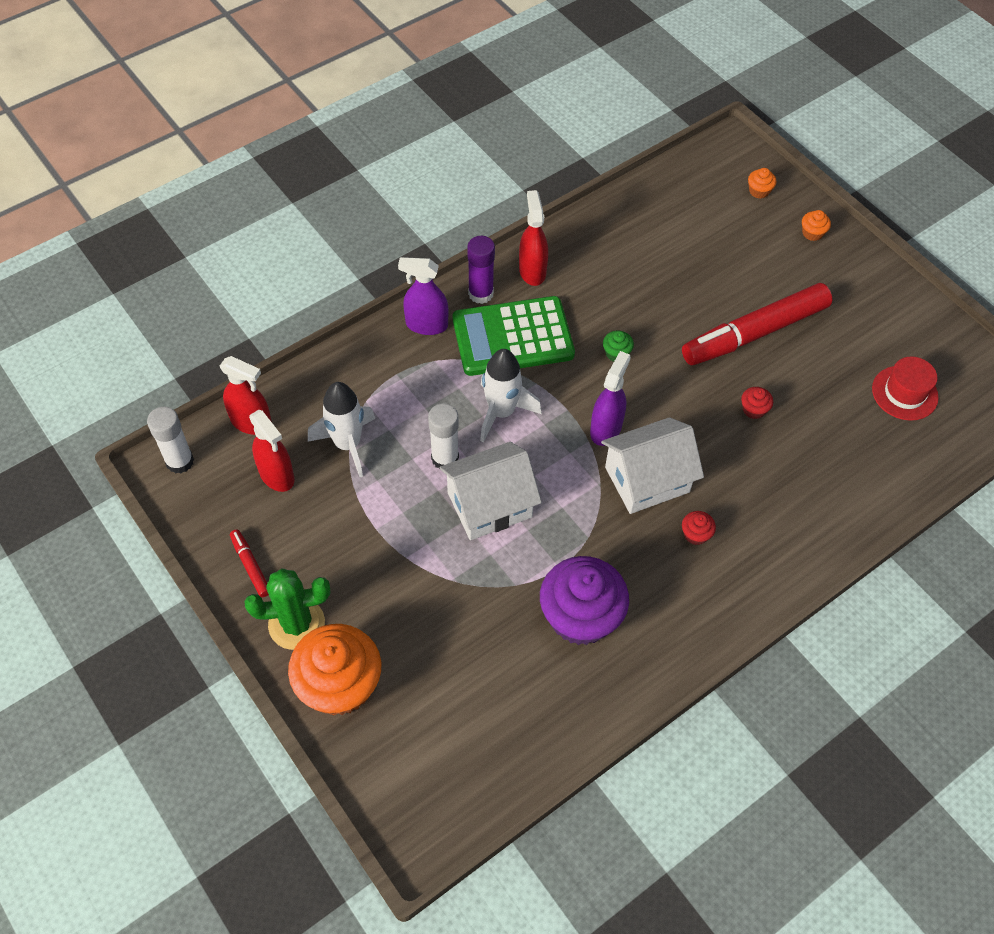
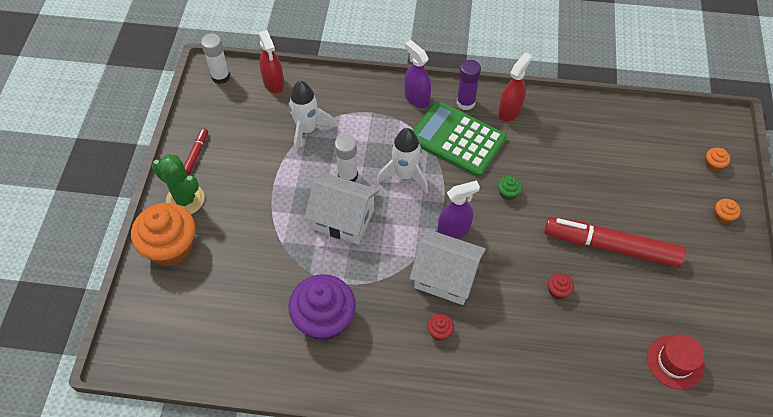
camera: 45 degrees right, 0 degrees up
red spray bottle [249,410,295,492] -> none

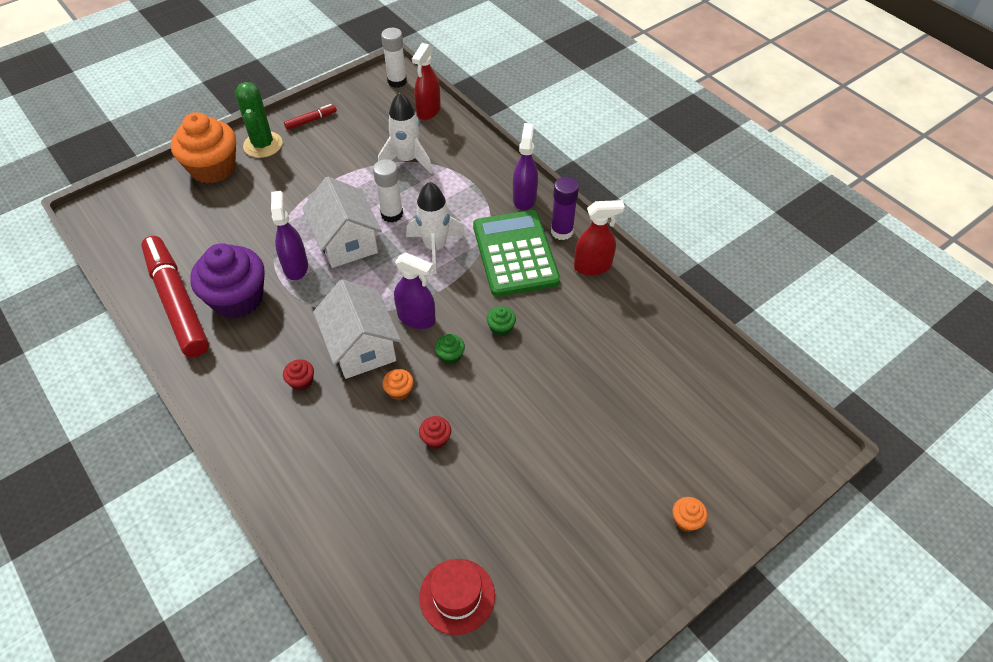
camera: 45 degrees right, 5 degrees down
red marker [544,217,686,268] -> red marker moved to [141,236,209,357]
orange cupcake [705,148,730,171] -> orange cupcake moved to [382,369,414,400]
none -> purple spray bottle [271,191,308,280]
none -> green cupcake [435,334,465,365]

